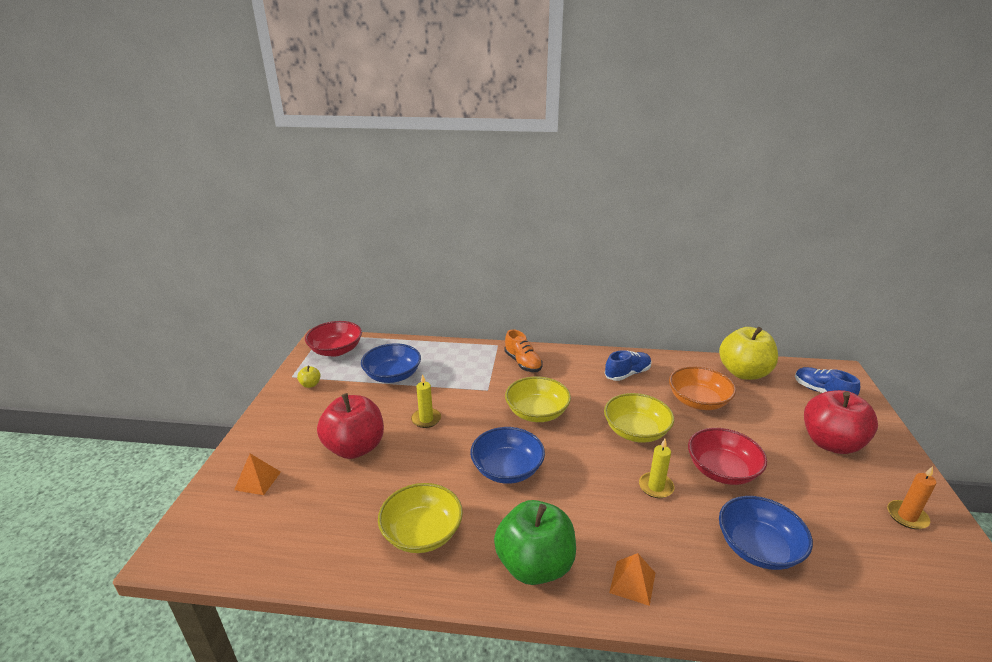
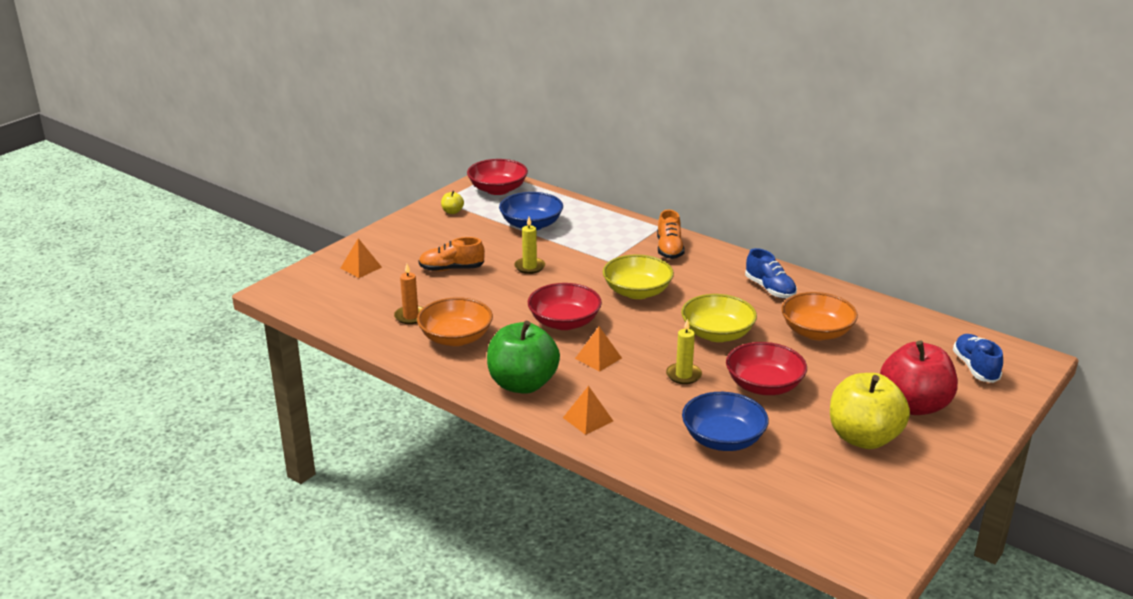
camera: 30 degrees right, 0 degrees up
red apple [317,393,384,459] -> orange shoe [419,237,485,271]
yellow bowl [378,483,463,553] -> orange bowl [417,297,493,346]
blue bowl [470,427,545,484] -> red bowl [528,283,602,330]
blue shoe [605,350,651,381] -> blue shoe turned 60 degrees clockwise [745,248,797,298]
yellow apple [719,327,778,380] -> yellow apple moved to [830,373,910,449]
orange candle [887,466,936,529] -> orange candle moved to [394,264,423,324]
none -> orange pyramid [575,327,622,372]

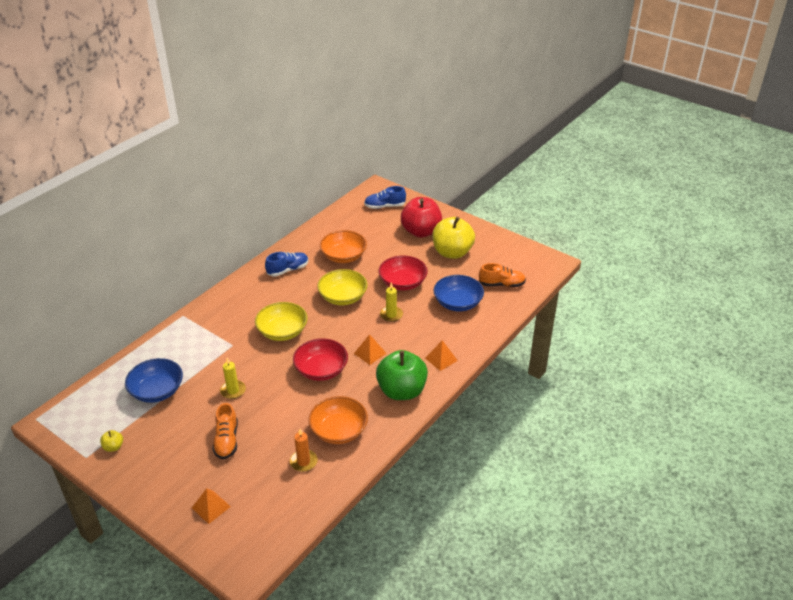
camera: 90 degrees left, 10 degrees up
red bowl [467,159,528,195] -> none
orange shoe [657,210,685,259] -> orange shoe moved to [479,263,526,287]

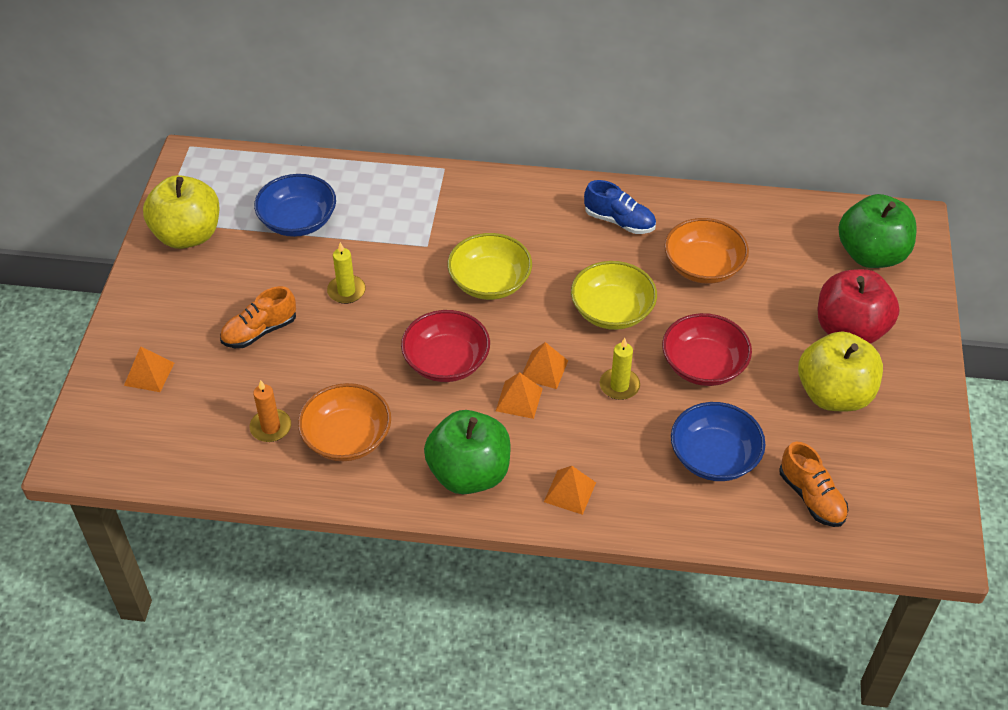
camera: 60 degrees right, 10 degrees up
yellow apple [100,430,123,452] -> yellow apple [143,175,219,249], size x2.48
blue shoe [364,186,406,209] -> green apple [838,194,917,268]
none -> orange pyramid [522,342,568,389]

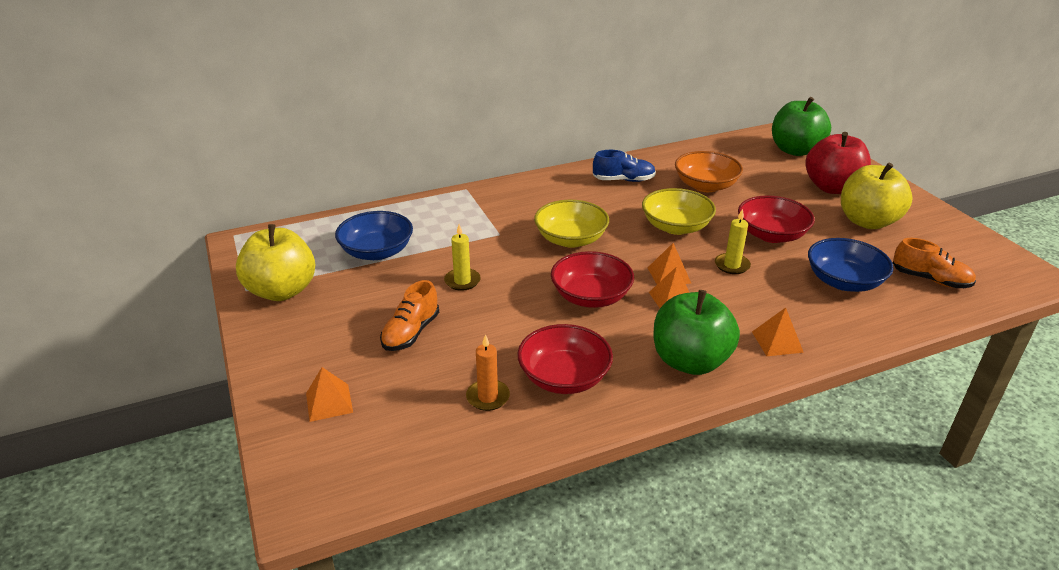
camera: 30 degrees left, 15 degrees down
orange bowl [298,383,391,461] -> red bowl [517,324,613,394]

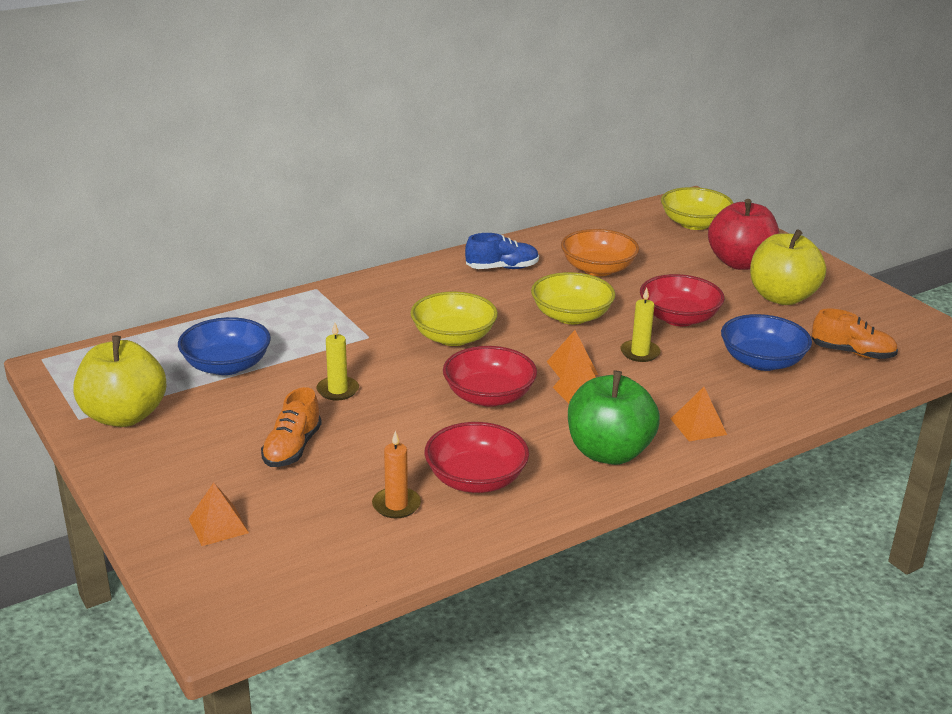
camera: 10 degrees left, 5 degrees down
green apple [772,97,831,156] -> yellow bowl [661,187,733,230]

